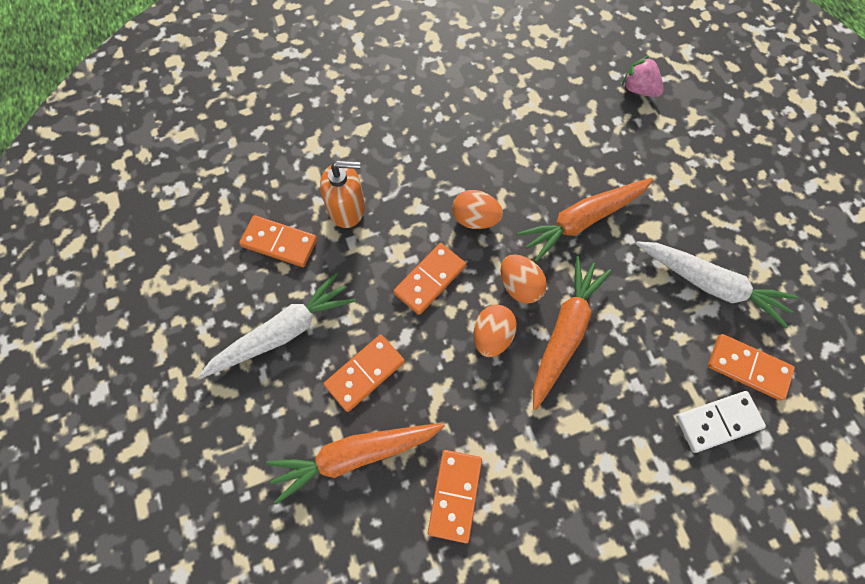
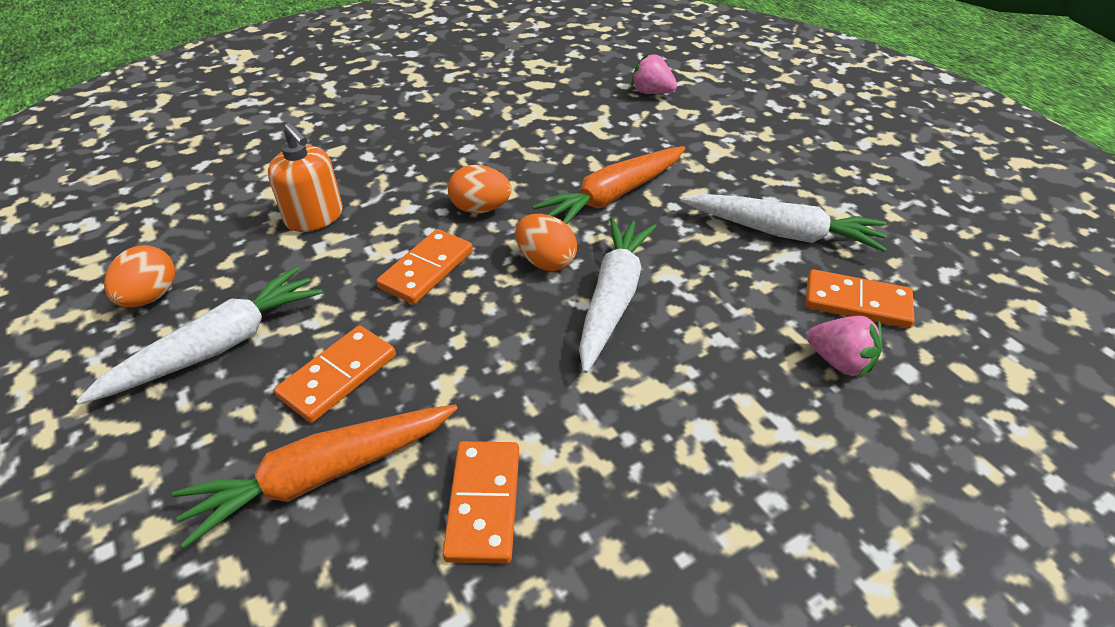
camera: 10 degrees left, 25 degrees down
orange domino [239,215,317,267] -> none
orange soap dispenser [320,161,365,228] -> orange soap dispenser turned 60 degrees clockwise [268,123,343,232]
orange egg [474,305,517,357] -> orange egg moved to [104,245,175,307]
orange carrot [533,256,611,410] -> white carrot [579,217,657,373]
white domino [676,391,766,453] -> pink strawberry [807,316,882,379]

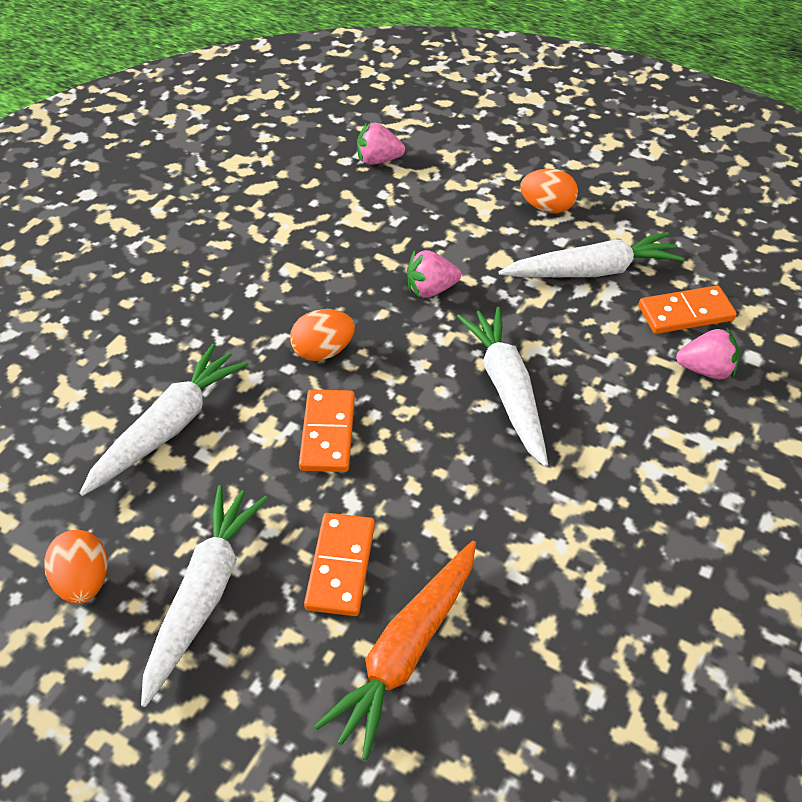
camera: 30 degrees left, 5 degrees up
orange soap dispenser [268,123,343,232] -> white carrot [80,344,248,496]
orange domino [442,441,519,564] -> none
orange egg [516,214,577,271] -> orange egg moved to [520,168,578,213]
orange carrot [532,146,686,224] -> pink strawberry [407,250,461,298]

